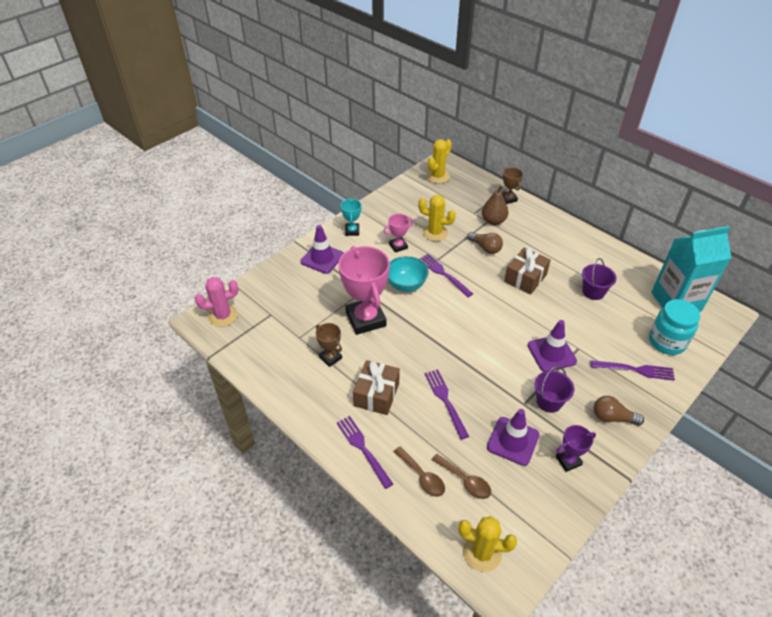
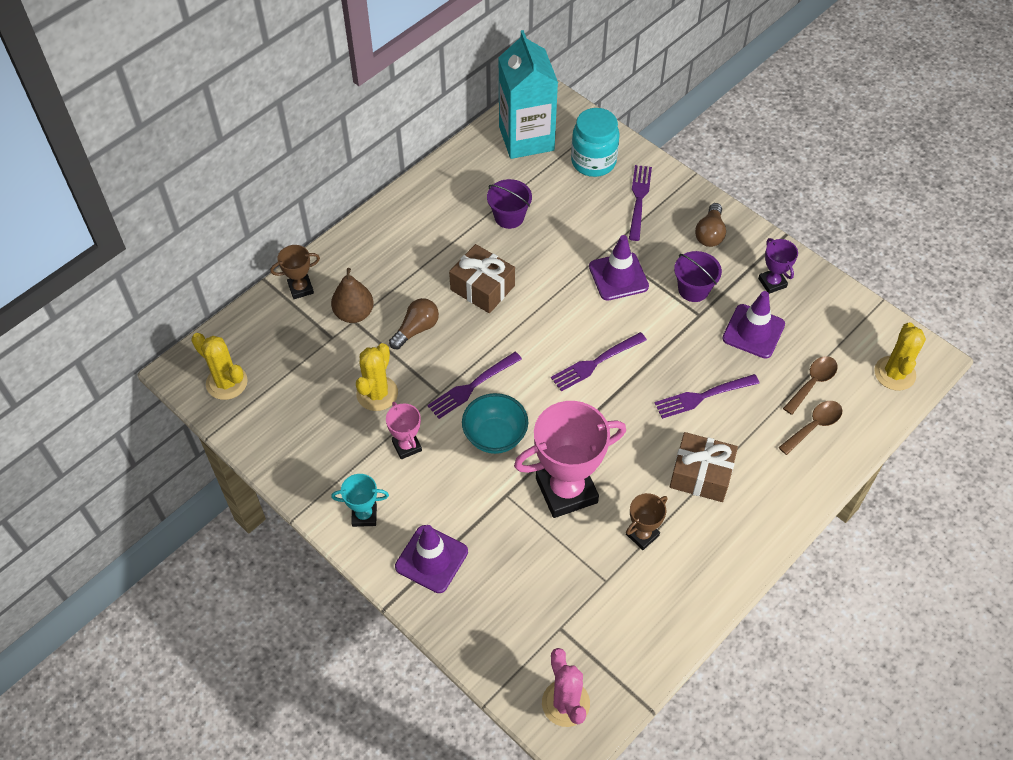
camera: 90 degrees left, 10 degrees up
purple fork [336,416,393,489] -> purple fork moved to [551,332,647,392]

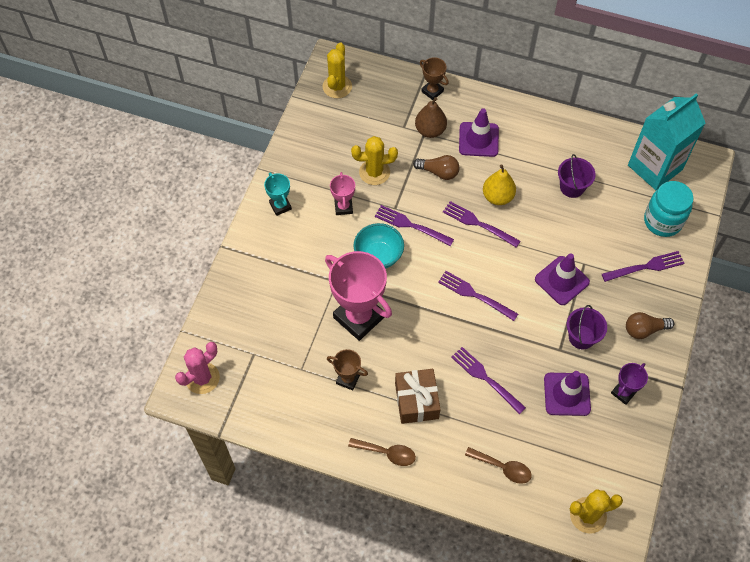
camera: 65 degrees right, 5 degrees up
pink trophy [386,402,422,459] -> pink trophy turned 45 degrees counterclockwise [330,172,355,215]
purple traffic cone [395,525,468,593] -> purple traffic cone moved to [459,108,499,157]
brown gift [449,244,515,313] -> yellow pear [483,164,516,205]
brown spoon [783,356,838,415] -> brown spoon moved to [348,438,416,466]
none -> purple fork [443,201,520,248]

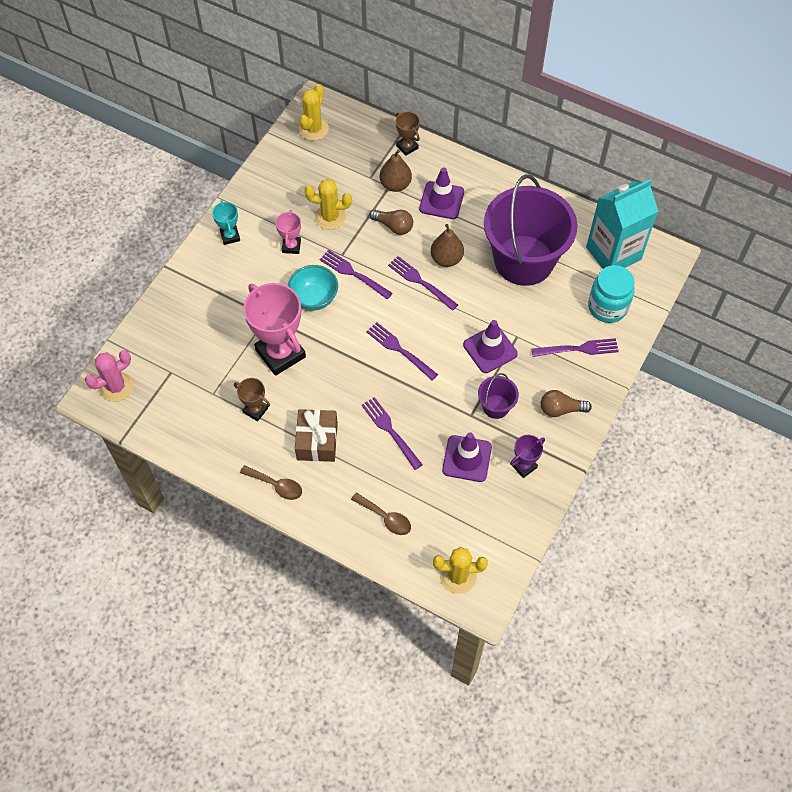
camera: 10 degrees right, 0 degrees up
yellow pear [483,164,516,205] -> brown pear [431,224,464,267]
purple bucket [558,154,596,198] -> purple bucket [484,174,578,286], size x2.38

